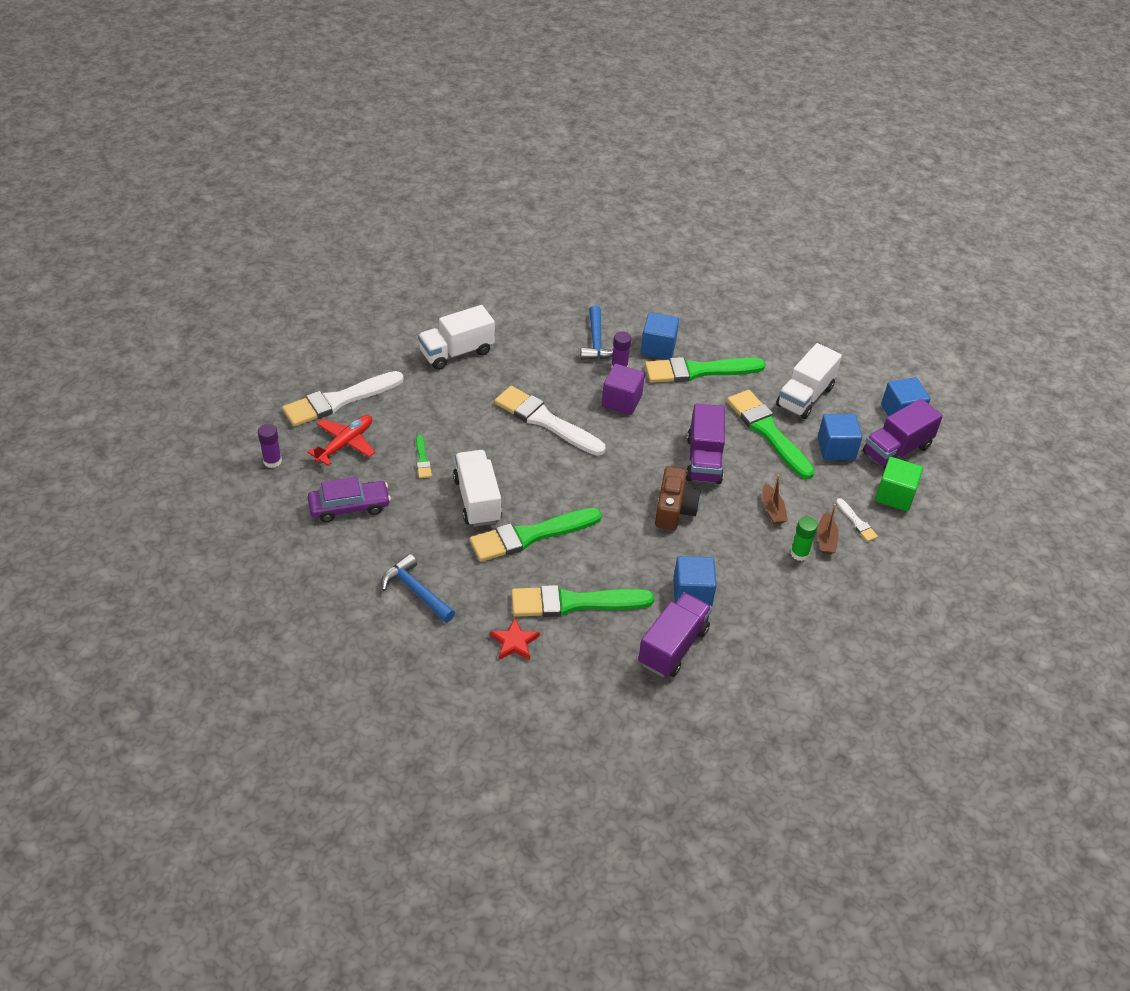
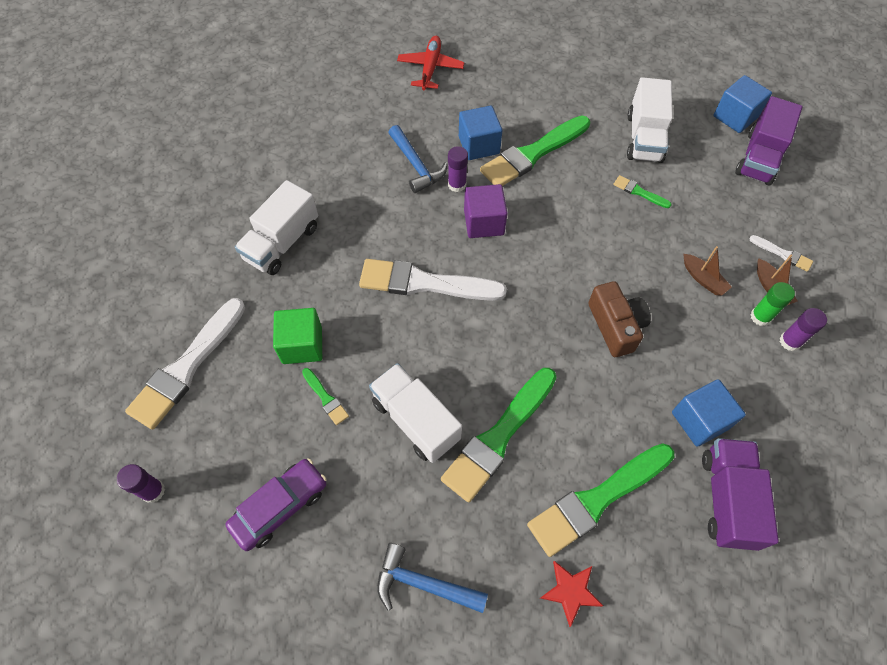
camera: 25 degrees left, 15 degrees up
red plane [307,415,375,466] -> red plane moved to [397,36,465,90]
purple truck [686,403,725,484] -> none
green brush [727,390,815,479] -> green brush [613,175,672,208], size x0.44
blue cube [818,414,862,460] -> none
green cube [875,457,923,511] -> green cube moved to [273,308,322,364]
none -> purple glue stick [780,308,827,351]

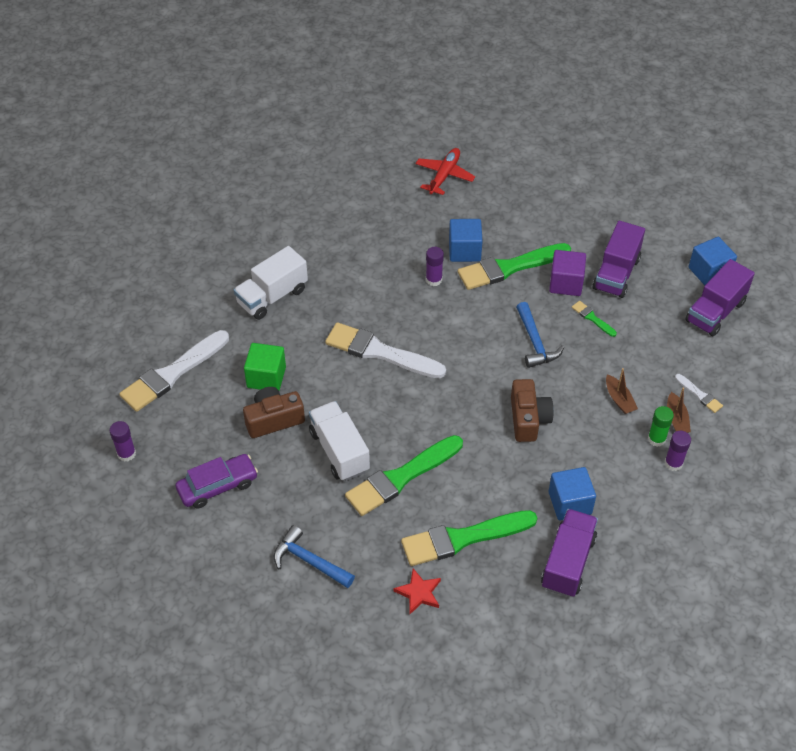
camera: 15 degrees right, 10 degrees down
green brush [302,368,349,425] -> brown camera [243,387,305,438]
blue hammer [388,125,447,193] -> blue hammer moved to [516,302,564,368]
purple cube [464,184,507,238] -> purple cube moved to [549,250,586,296]
white truck [627,77,673,163] -> purple truck [593,221,645,298]

